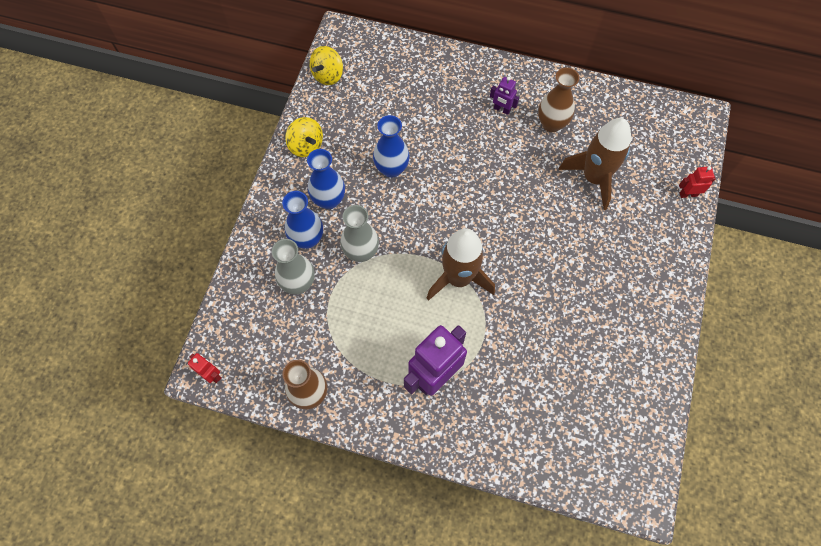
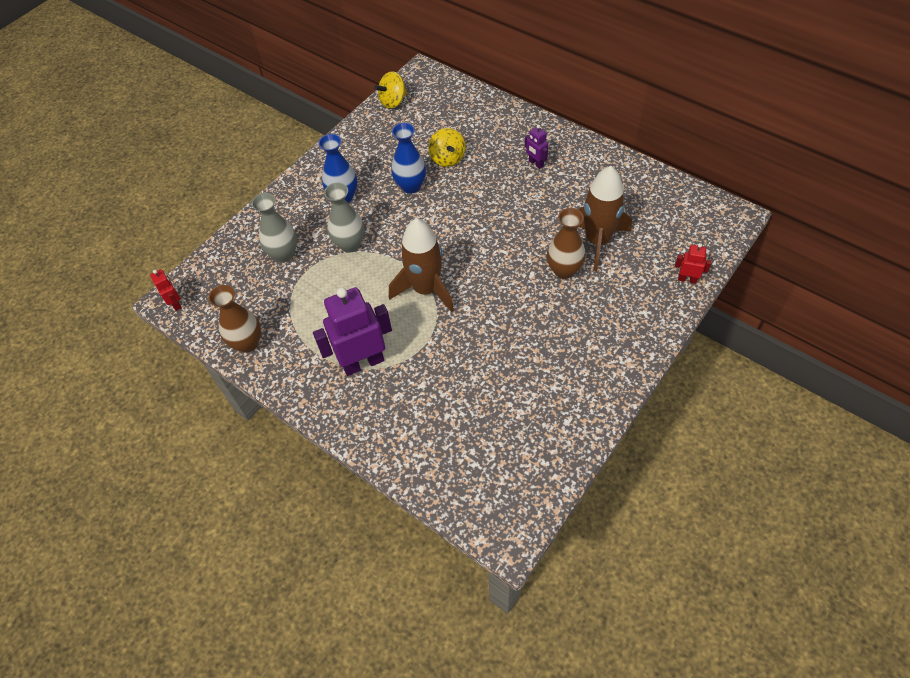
camera: 25 degrees right, 10 degrees down
blue vase [282,191,323,249] -> none
yellow spinning top [285,117,323,157] -> yellow spinning top moved to [429,128,466,167]
brown vase [538,67,579,132] -> brown vase moved to [547,208,586,279]

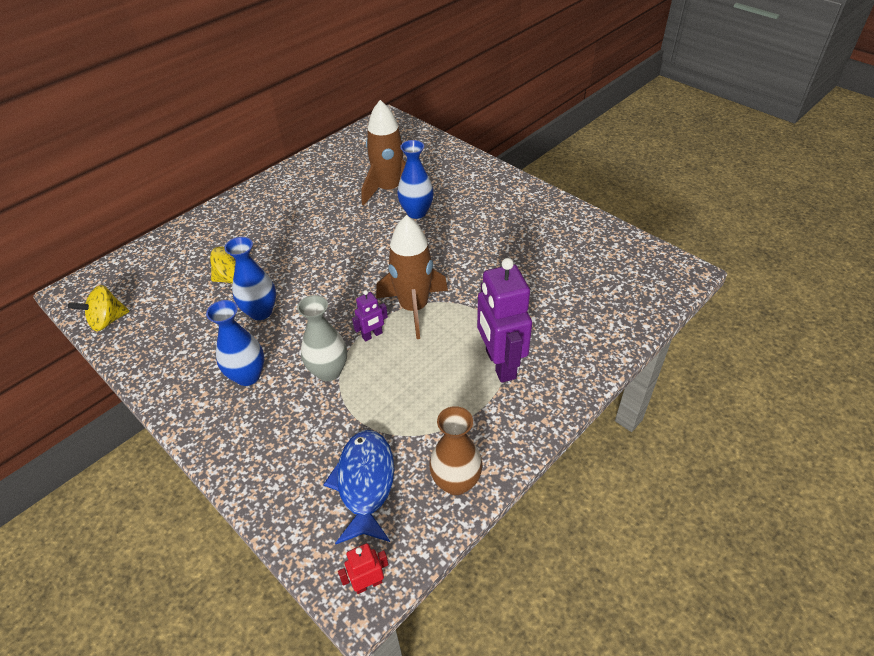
camera: 85 degrees left, 10 degrees down
grey vase [252,193,297,262] -> none
yellow spinning top [374,71,407,109] -> yellow spinning top turned 90 degrees clockwise [68,285,129,331]
purple robot [525,125,548,169] -> purple robot moved to [352,290,388,342]
brown vase [547,208,586,279] -> blue vase [397,140,434,219]
red robot [675,243,712,284] -> none
none -> blue fish [323,430,394,544]

